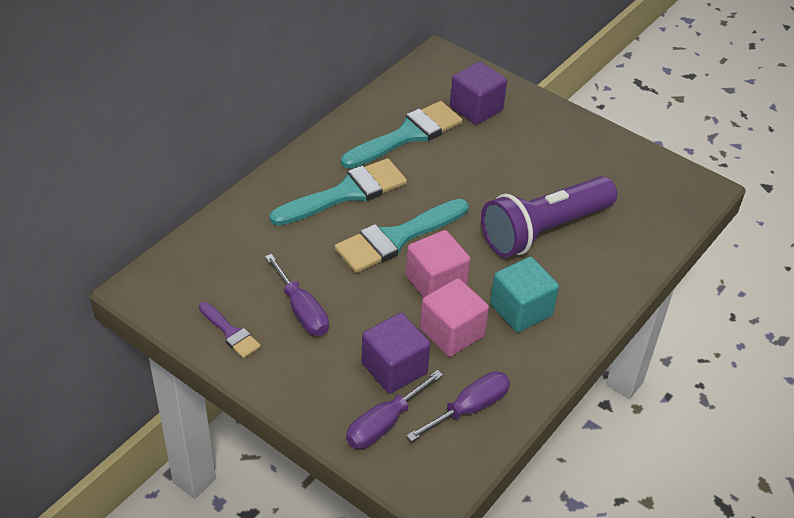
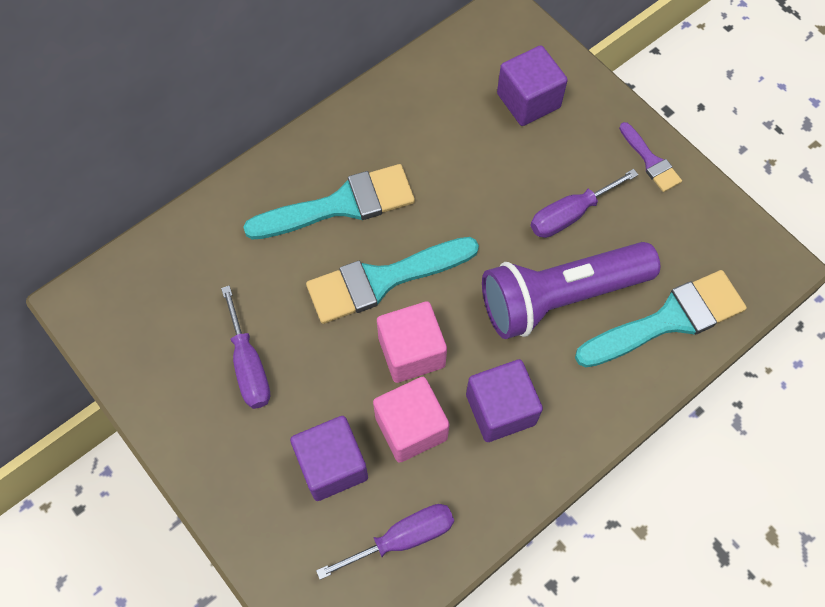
camera: 15 degrees right, 20 degrees up
purple brush [199,302,261,358] -> purple brush moved to [619,122,682,192]
turquoise brush [341,101,463,169] -> turquoise brush moved to [575,270,747,368]
purple screwdriver [346,370,443,449] -> purple screwdriver moved to [531,169,638,238]
turquoise cube [490,257,559,332] -> purple cube [466,359,543,442]

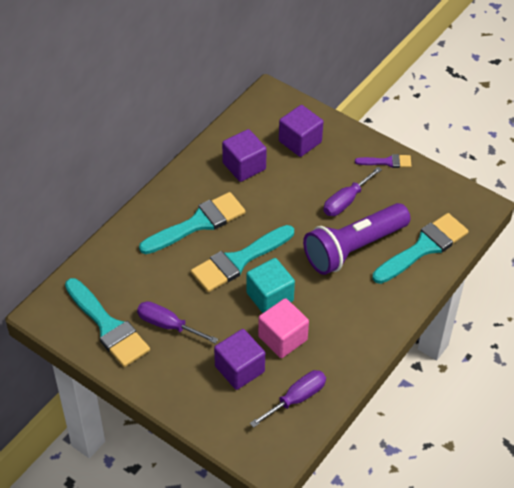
camera: 15 degrees left, 15 degrees down
purple screwdriver [221,286,270,409] -> purple screwdriver turned 150 degrees clockwise [137,301,218,344]
pink cube [377,301,447,383] -> turquoise cube [246,258,295,313]
purple cube [466,359,543,442] -> purple cube moved to [222,129,267,182]
purple brush [619,122,682,192] -> purple brush turned 45 degrees counterclockwise [355,154,412,168]
none -> turquoise brush [65,278,150,367]

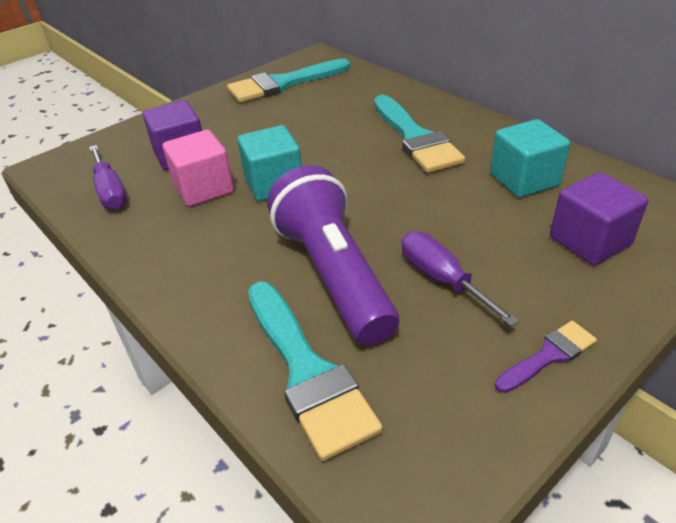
camera: 105 degrees right, 10 degrees down
purple screwdriver [137,301,218,344] -> none
turquoise brush [191,225,294,292] -> none
purple cube [222,129,267,182] -> turquoise cube [490,119,570,198]
purple brush [355,154,412,168] -> purple brush turned 135 degrees counterclockwise [495,321,597,393]

